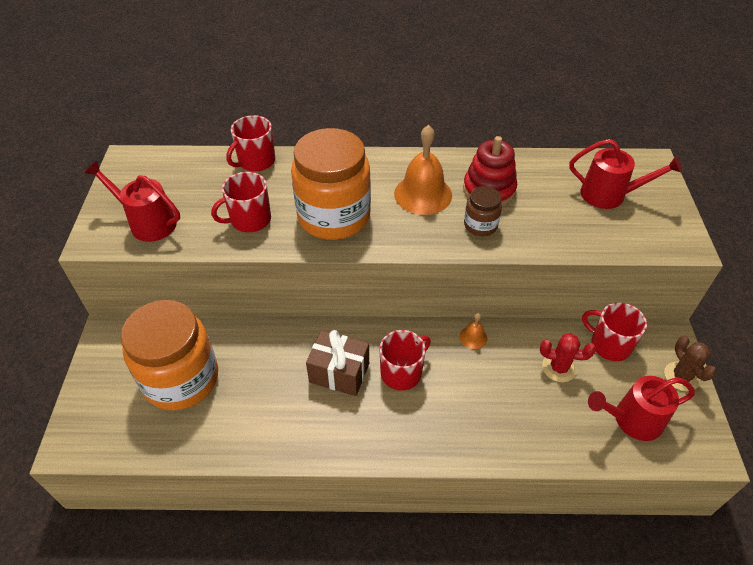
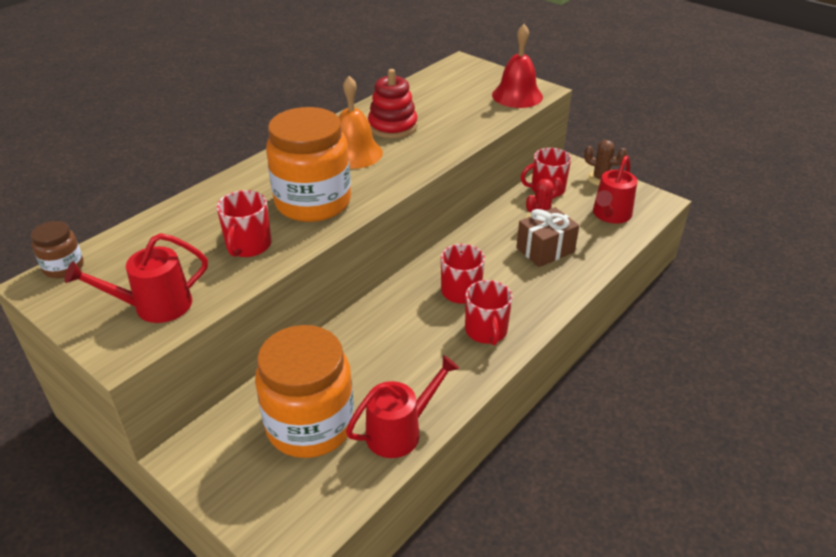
camera: 50 degrees left, 10 degrees down
red mug [227,115,275,172] -> red mug moved to [465,280,513,346]
brown gift [306,330,369,396] -> brown gift moved to [516,207,579,267]
orange bell [459,313,487,349] -> none
brown jar [464,186,502,236] -> brown jar moved to [31,221,84,278]
red watering can [569,139,682,209] -> red watering can moved to [346,355,459,458]
none -> red bell [492,24,543,108]

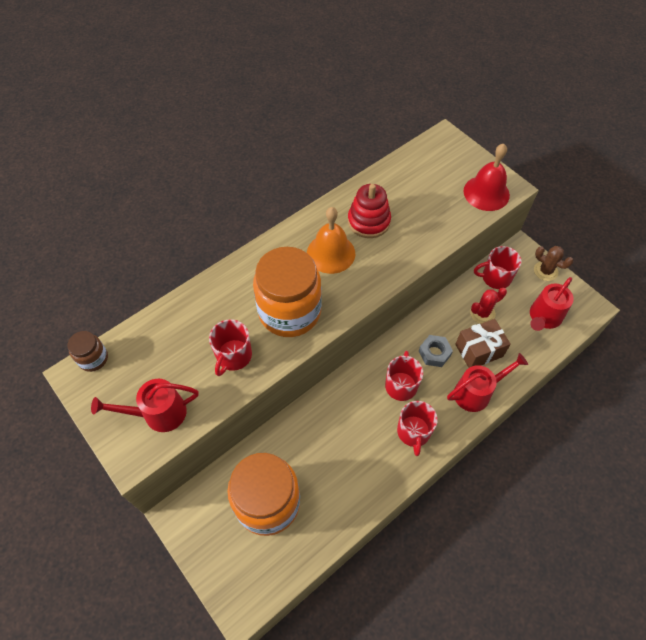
camera: 10 degrees right, 20 degrees up
red watering can [346,355,459,458] -> red watering can moved to [447,353,528,412]
none -> grey nut [419,335,453,367]

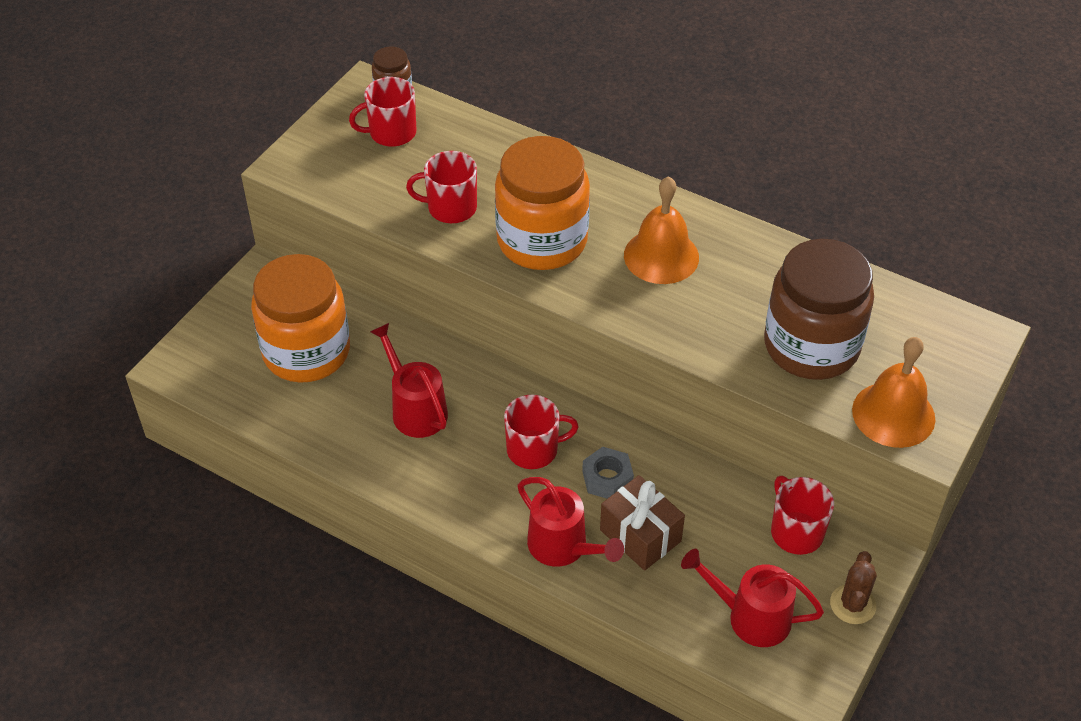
camera: 70 degrees right, 10 degrees down
red watering can [91,379,199,432] -> red watering can moved to [370,323,448,438]
red stacking toy [348,184,391,238] -> none
red mug [397,401,438,456] -> red mug moved to [349,77,416,147]
red bell [463,144,510,211] -> orange bell [852,337,935,448]
red cactus [470,288,507,324] -> none
none -> brown jar [764,239,874,380]

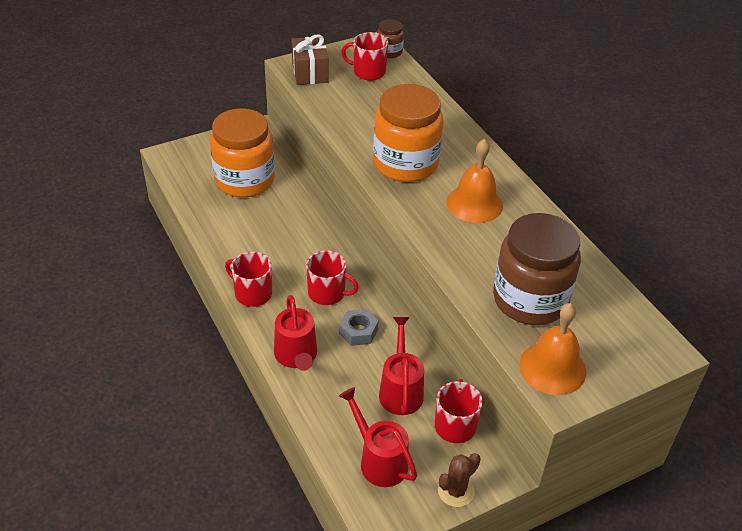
camera: 30 degrees right, 5 degrees down
red watering can [370,323,448,438] -> red watering can moved to [379,317,424,415]
red mug [406,151,477,223] -> red mug moved to [225,252,272,307]
brown gift [600,475,685,571] -> brown gift moved to [291,35,329,85]

